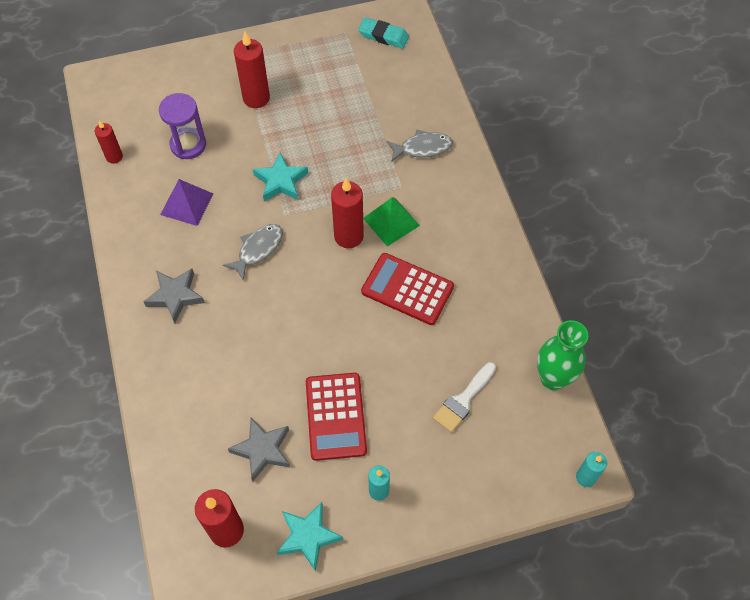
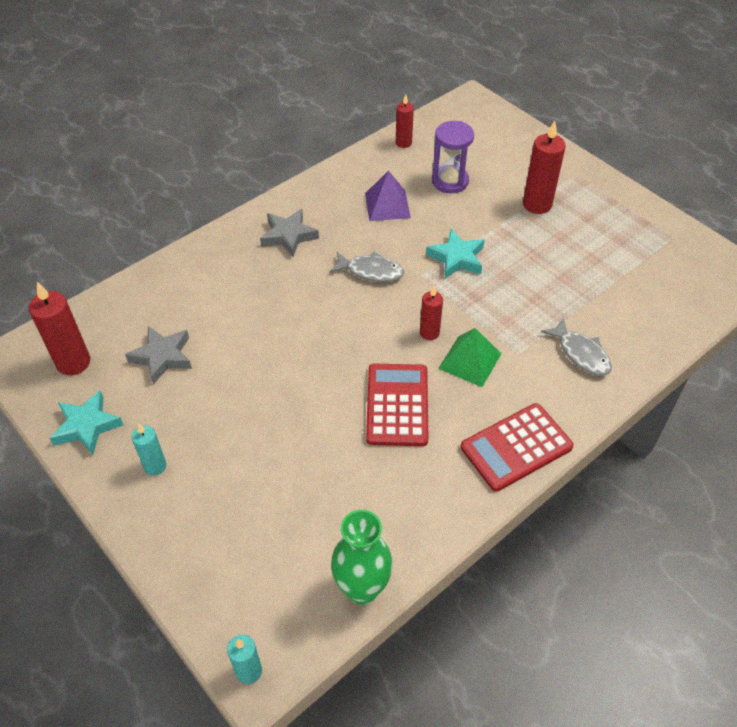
camera: 65 degrees right, 10 degrees down
red calculator [306,373,367,461] -> red calculator moved to [460,403,574,492]
red candle [331,178,364,248] -> red candle [420,286,443,340], size x0.60
turquoise eraser [358,17,409,49] -> none
white brush [433,362,496,433] -> none

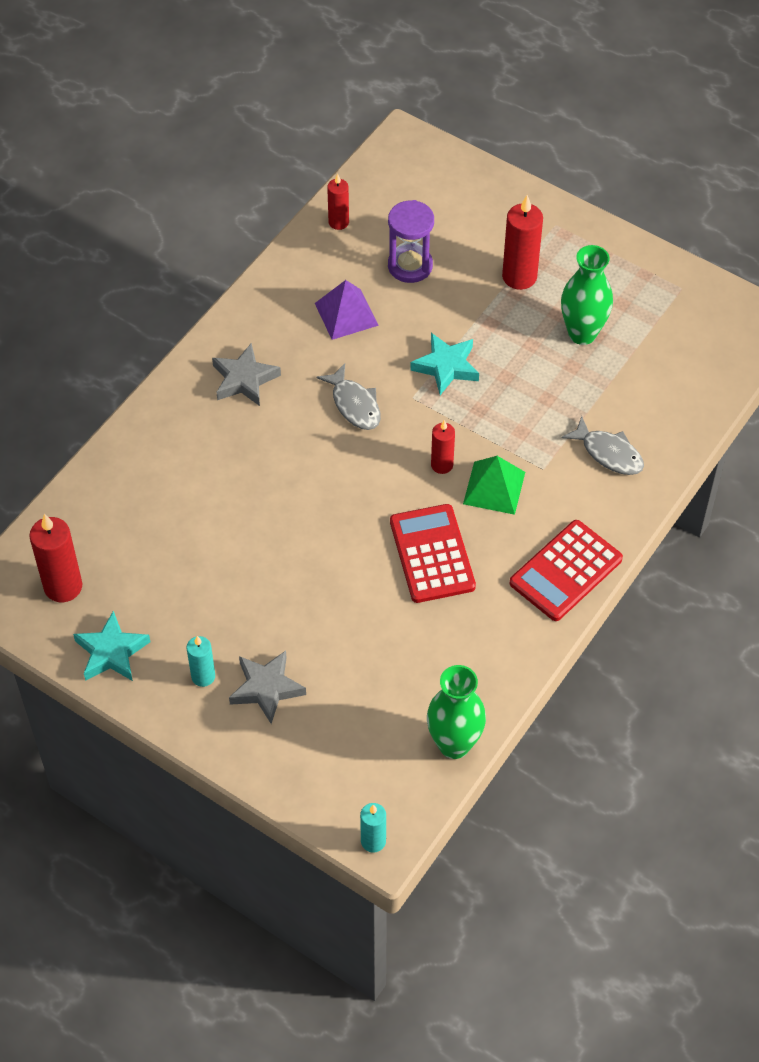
camera: 15 degrees left, 5 degrees up
grey star [125,326,192,385] -> grey star moved to [229,651,306,724]
grey fish [329,252,404,282] -> grey fish turned 60 degrees clockwise [316,364,381,430]
none -> green vase [561,245,613,345]

